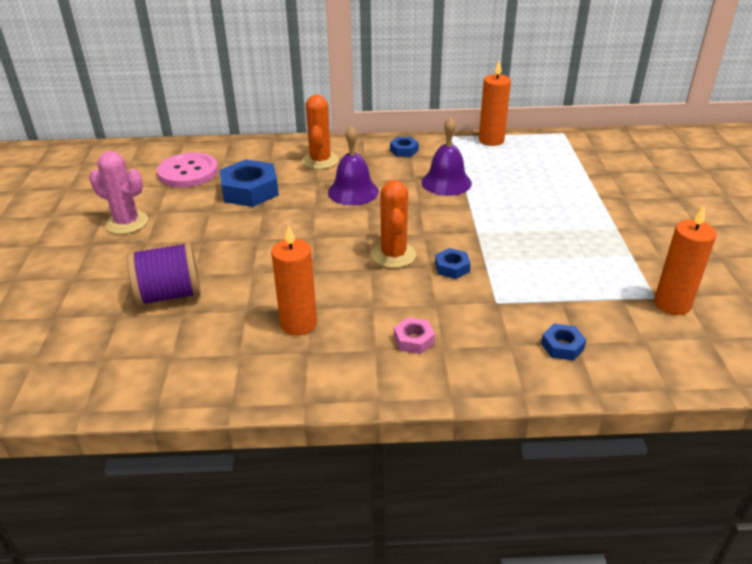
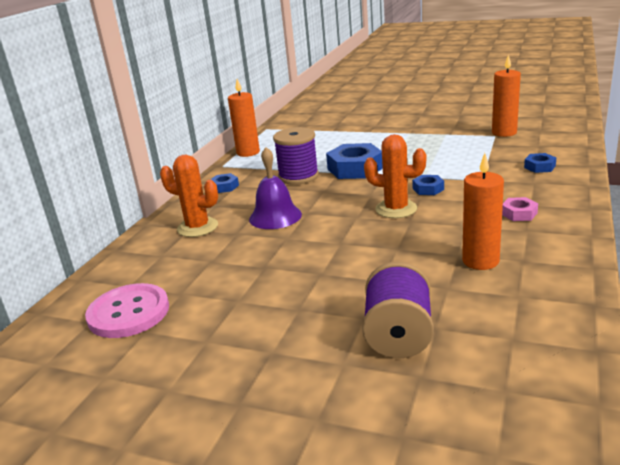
camera: 65 degrees left, 10 degrees down
pink cactus [89,151,148,234] -> none
blue nut [220,159,279,207] -> blue nut moved to [326,143,383,179]
purple bell [422,117,472,196] -> purple spool [273,127,319,185]

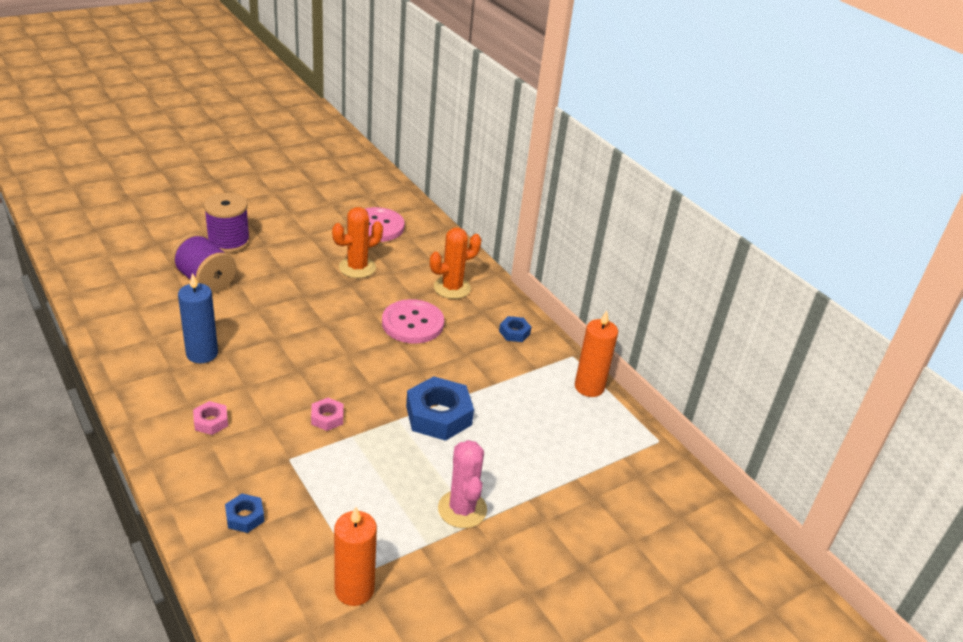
camera: 120 degrees right, 10 degrees up
purple bell [249,147,302,229] -> pink button [382,299,444,343]
purple spool [273,127,319,185] -> purple spool moved to [204,193,250,253]
orange cactus [364,134,426,218] -> orange cactus moved to [332,207,383,278]
blue nut [412,175,444,195] -> pink nut [311,398,343,431]
orange candle [462,153,504,270] -> blue candle [178,273,218,363]
none -> pink cactus [438,440,487,528]

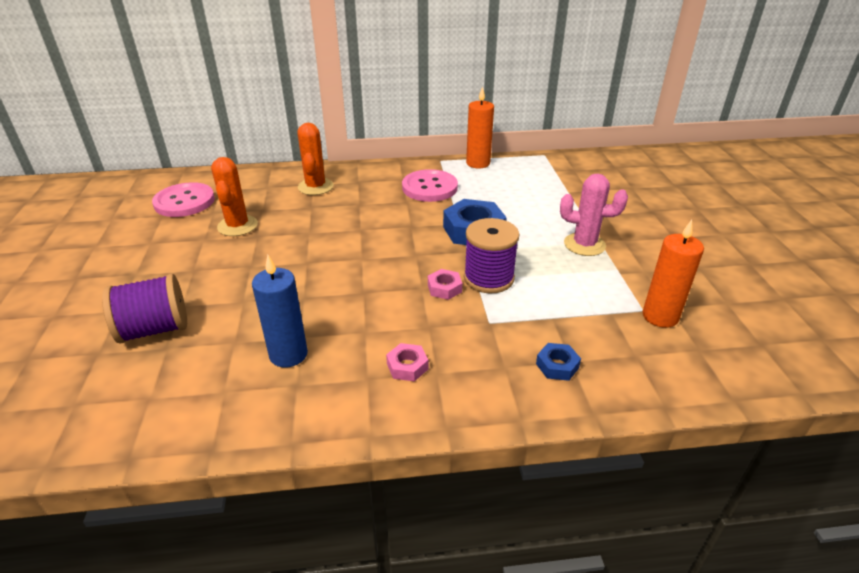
camera: 60 degrees left, 0 degrees up
purple spool [204,193,250,253] -> purple spool moved to [464,218,520,293]
pink button [382,299,444,343] -> pink button moved to [402,169,458,202]
blue nut [499,316,531,342] -> none

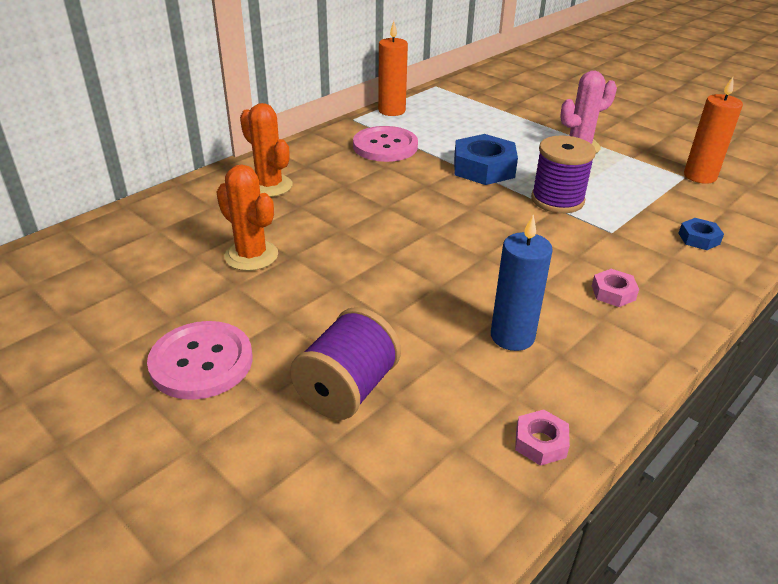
camera: 40 degrees left, 0 degrees up
pink button [152,182,215,217] -> pink button moved to [147,321,253,400]
pink nut [428,269,462,300] -> pink nut moved to [515,409,570,466]

